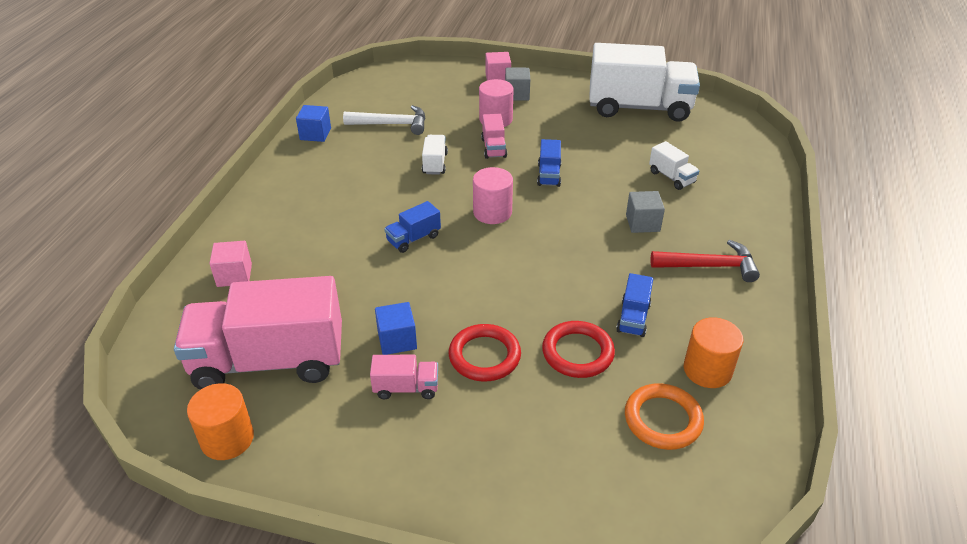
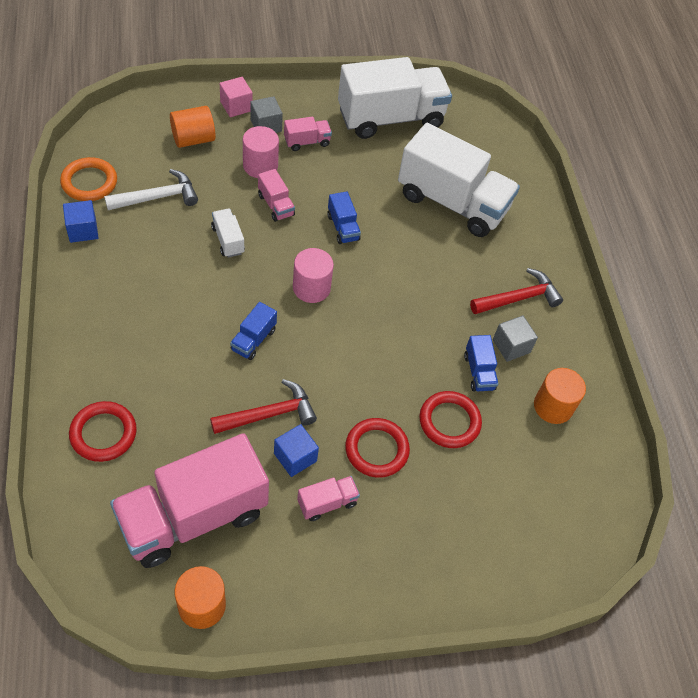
camera: 30 degrees left, 15 degrees up
pink cube [209,241,252,287] -> red ring [69,401,137,462]
orange ring [625,383,704,450] -> orange ring moved to [60,157,117,201]
grey cube [626,191,665,233] -> grey cube moved to [493,316,538,362]
white truck [649,141,699,190] -> white truck [398,123,520,237], size x2.39
none -> orange cylinder [170,106,216,148]
none -> red hammer [210,379,317,434]
none -> pink truck [284,117,332,151]

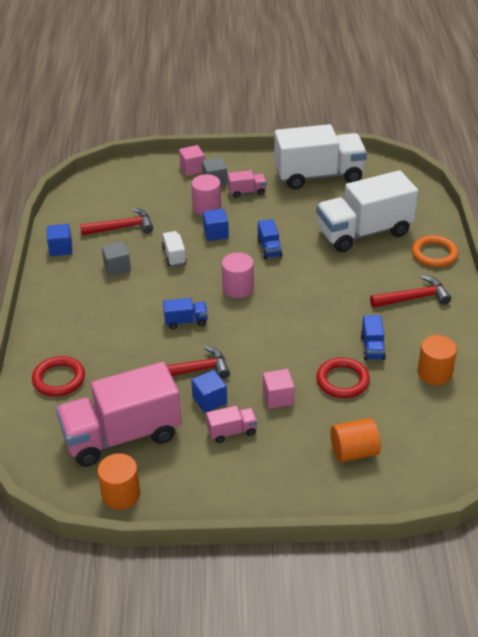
camera: 15 degrees right, 15 degrees down
orange ring [60,157,117,201] -> orange ring moved to [412,235,459,267]
white hammer [104,169,198,210] -> red hammer [80,208,153,235]
orange cylinder [170,106,216,148] -> orange cylinder moved to [330,418,381,462]
blue truck [230,302,277,360] -> blue truck turned 135 degrees counterclockwise [163,298,208,329]
pink truck [258,169,295,222] -> blue cube [203,208,229,241]
red ring [345,418,410,478] -> pink cube [263,369,295,409]
white truck [398,123,520,237] -> white truck turned 120 degrees clockwise [316,170,418,252]
grey cube [493,316,538,362] -> grey cube moved to [102,241,131,276]

